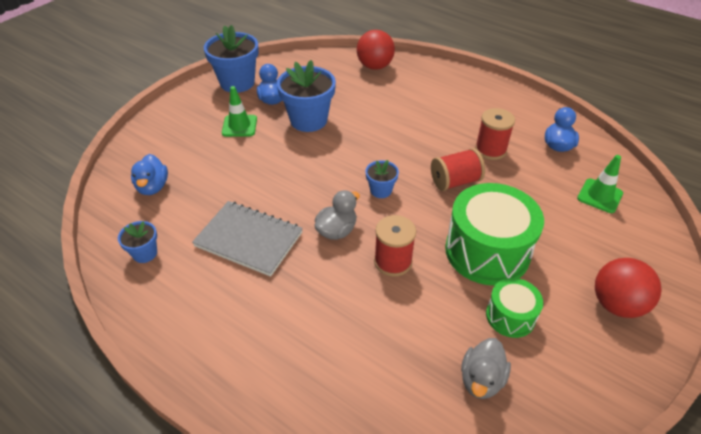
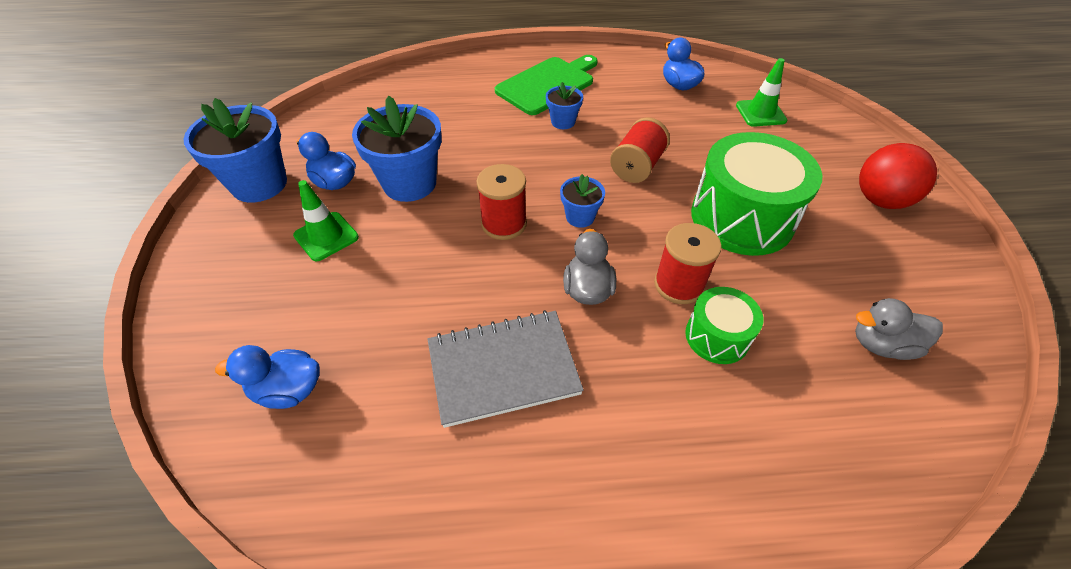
camera: 40 degrees left, 5 degrees up
blue flower pot [118,221,157,263] -> blue flower pot moved to [546,82,583,129]
blue duck [131,154,168,195] -> blue duck turned 135 degrees clockwise [215,345,320,409]
red ball [357,30,395,70] -> none
grey duck [461,338,511,399] -> grey duck turned 105 degrees clockwise [855,298,943,360]
red spool [475,108,515,160] -> red spool moved to [476,164,527,240]
green drum [486,278,543,338] -> green drum moved to [685,287,763,364]
none -> green cutting board [495,55,598,115]

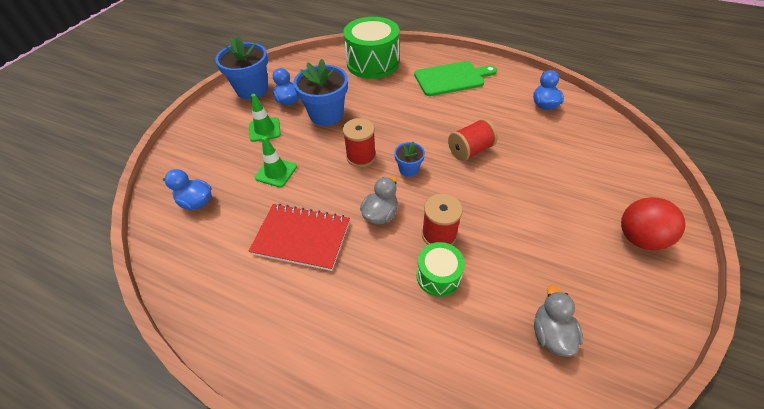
camera: 30 degrees right, 0 degrees up
grey notebook [428,310,584,428] -> red notebook [248,203,350,271]
blue flower pot [546,82,583,129] -> none
green drum [691,132,822,256] -> green drum moved to [343,17,399,79]
green traffic cone [736,58,787,127] -> green traffic cone moved to [255,136,297,187]
grey duck [855,298,943,360] -> grey duck turned 60 degrees clockwise [534,285,583,357]

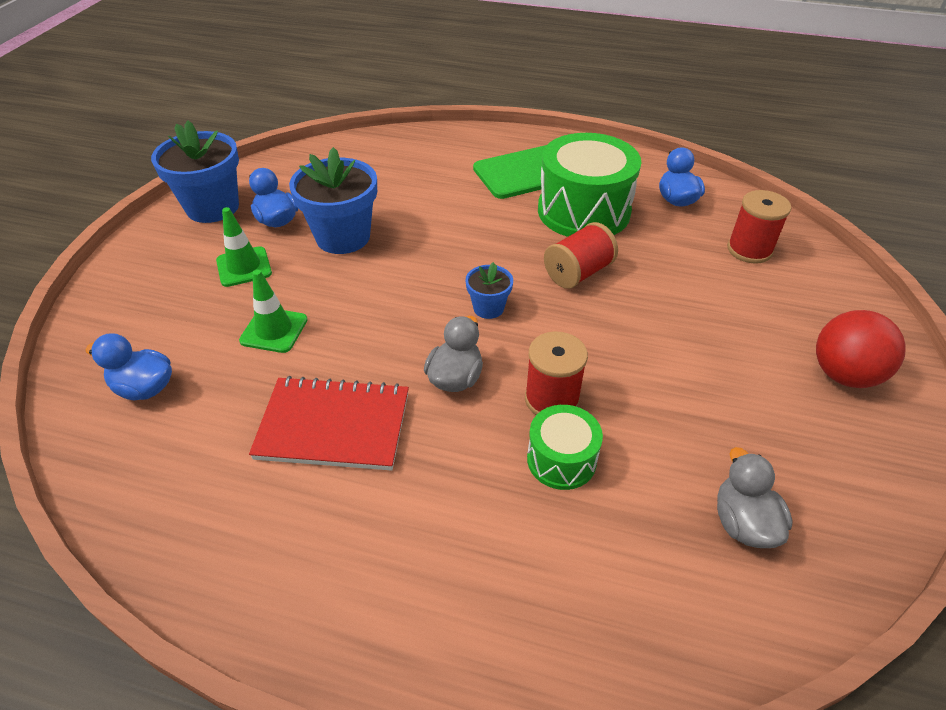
camera: 10 degrees left, 5 degrees down
green drum [343,17,399,79] -> green drum moved to [538,133,641,237]
red spool [343,118,376,167] -> red spool moved to [727,190,791,264]

